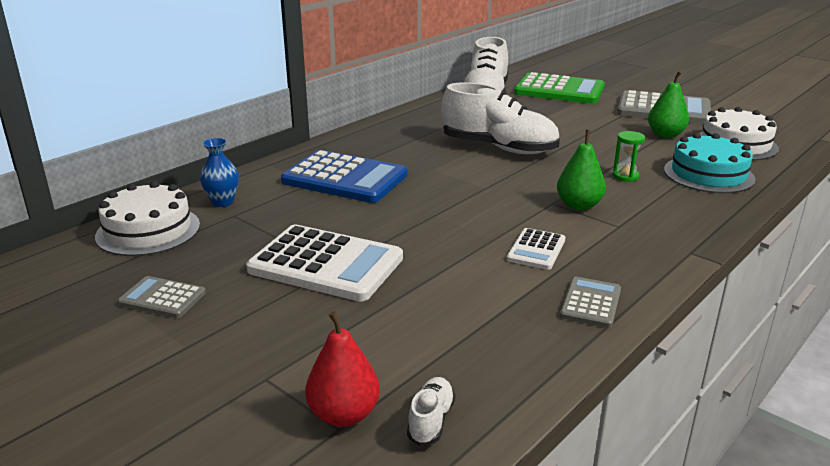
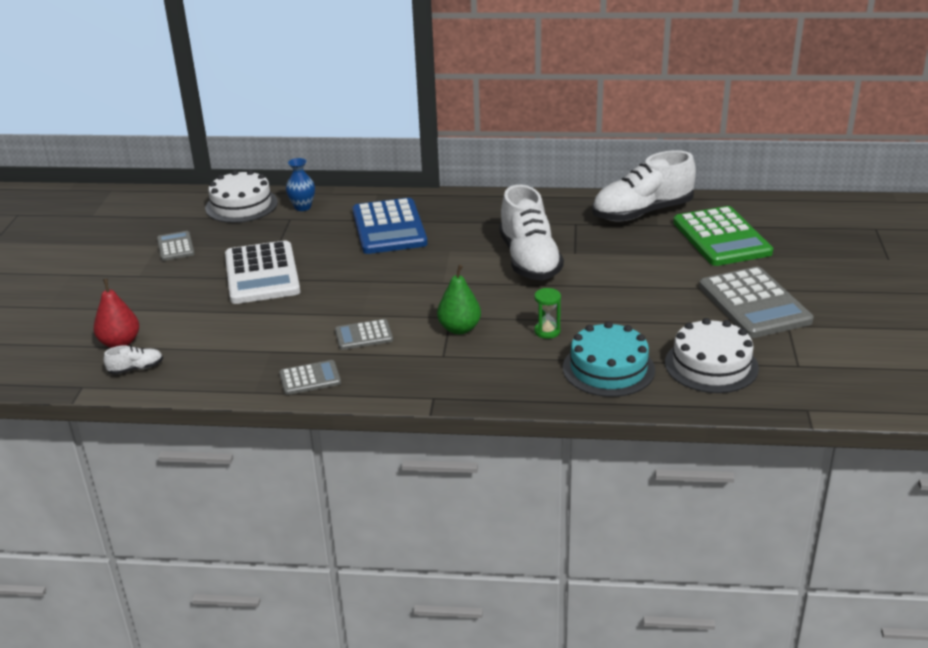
camera: 55 degrees right, 5 degrees up
white calculator [507,228,566,270] -> grey calculator [335,319,393,350]
green pear [648,71,689,138] -> none

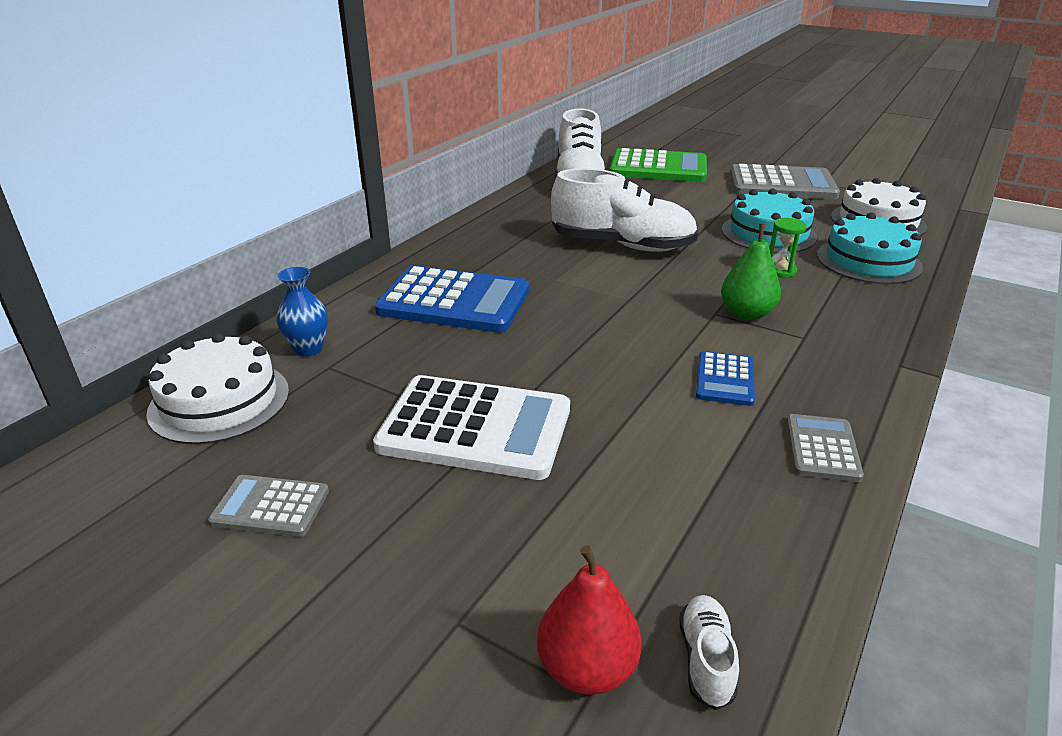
camera: 65 degrees left, 0 degrees up
grey calculator [335,319,393,350] -> blue calculator [696,351,755,406]
none -> turquoise cake [722,188,817,253]

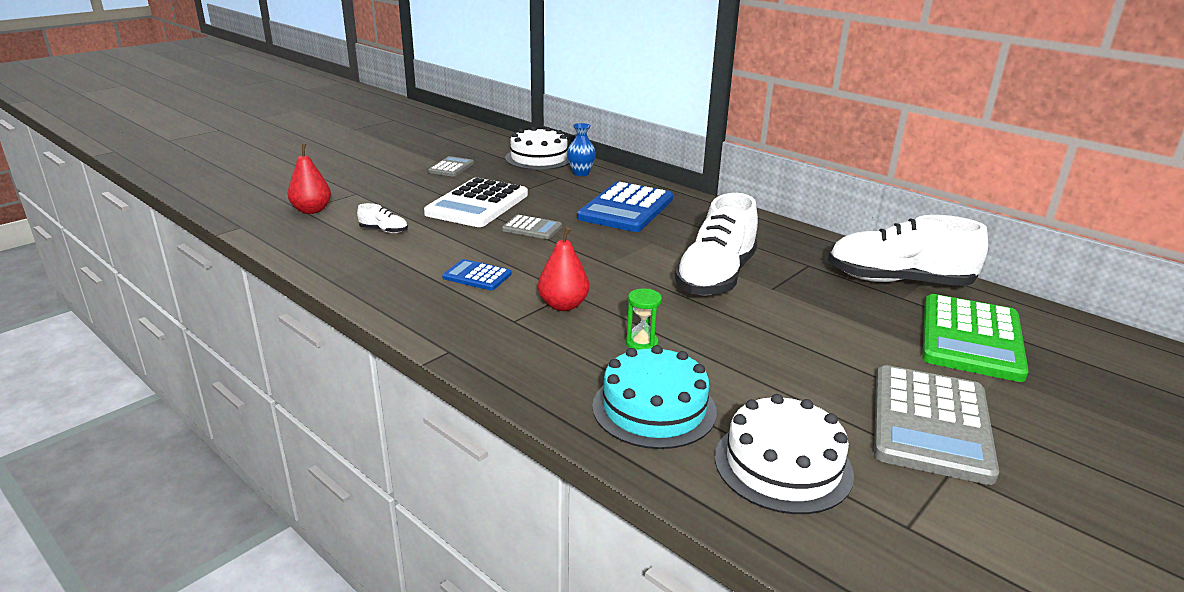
camera: 100 degrees right, 5 degrees down
white shoe [679,595,739,710] -> white shoe moved to [357,203,408,233]
green pear [721,224,781,320] -> red pear [538,227,589,311]
turquoise cake [722,188,817,253] -> none
grey calculator [786,414,864,482] -> grey calculator moved to [502,215,562,239]

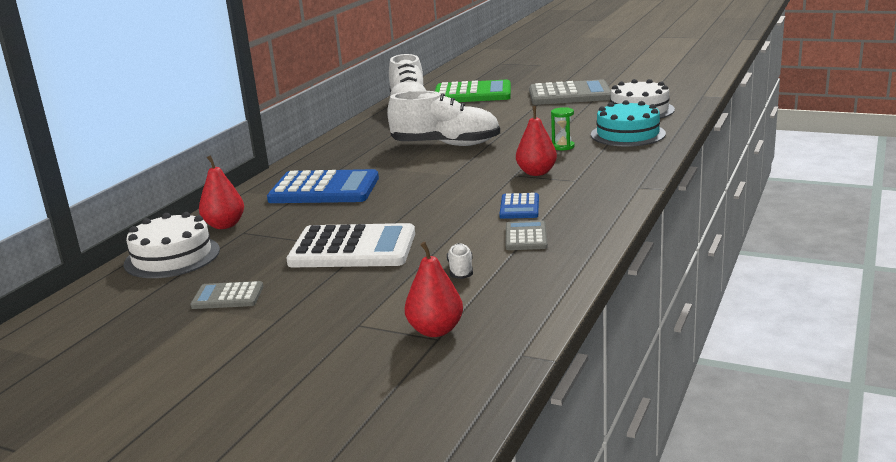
camera: 105 degrees left, 5 degrees down
grey calculator [502,215,562,239] -> grey calculator moved to [506,220,548,250]
blue vase [567,123,596,176] -> red pear [199,155,244,229]

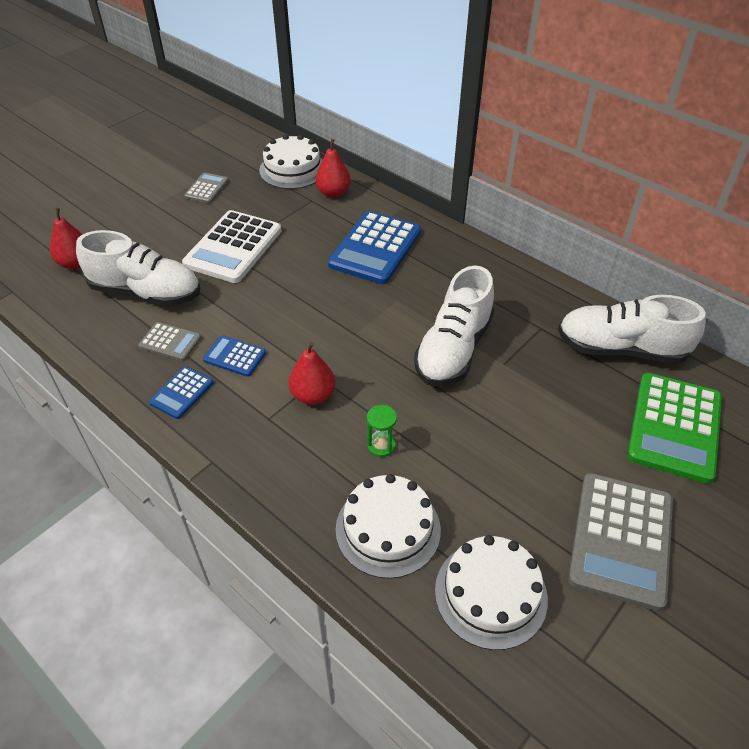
camera: 105 degrees right, 25 degrees up
white shoe [447,243,473,279] -> white shoe [76,230,200,306], size x2.46
turquoise cake [591,100,666,147] -> white cake [336,474,441,579]
none -> blue calculator [149,366,214,419]

